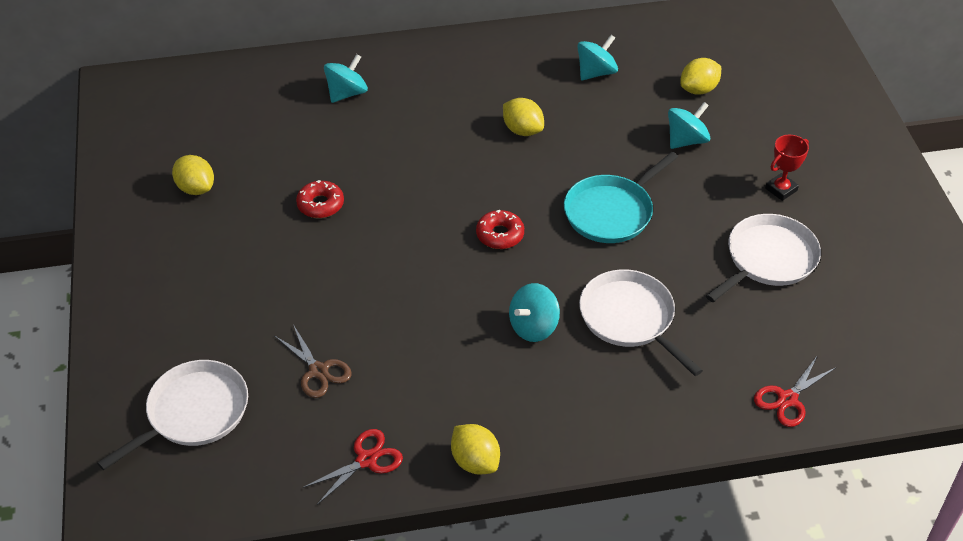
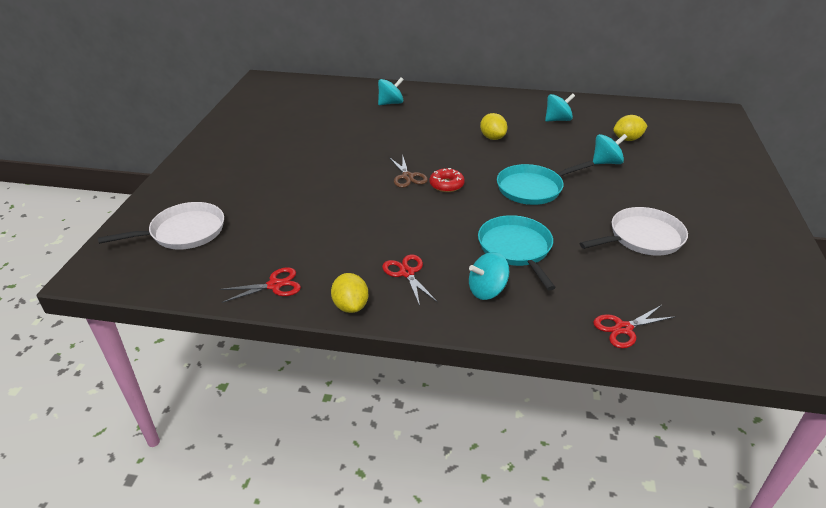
camera: 20 degrees right, 10 degrees down
yellow lemon [172,155,214,195] -> none
brown scissors [275,326,352,398] -> brown scissors moved to [389,154,428,188]
red donut [296,180,344,218] -> none
turquoise spinning top [509,283,560,342] -> turquoise spinning top moved to [469,252,509,300]
white pan [579,269,703,376] -> turquoise pan [478,215,556,290]
red trophy [765,135,809,201] -> none
none -> red scissors [382,255,437,306]

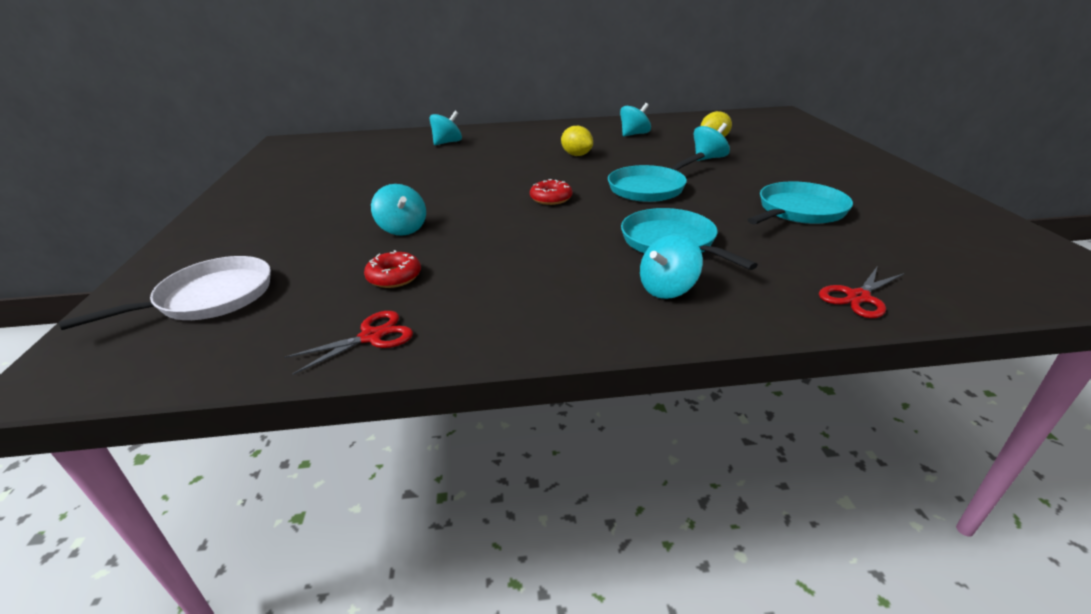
camera: 15 degrees left, 5 degrees down
yellow lemon [331,273,368,313] -> none
red scissors [382,255,437,306] -> none
brown scissors [389,154,428,188] -> none
white pan [580,207,688,256] -> turquoise pan [748,181,853,224]
none -> red donut [364,250,421,288]
none -> turquoise spinning top [371,184,426,236]

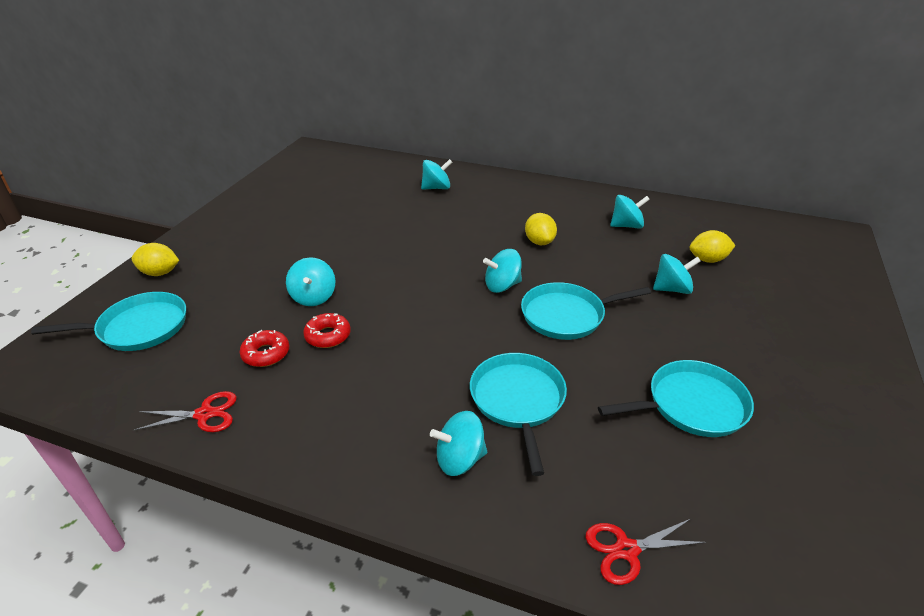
camera: 25 degrees right, 5 degrees up
white pan [59,256,271,330] -> turquoise pan [31,292,186,351]
red donut [530,179,572,205] -> red donut moved to [303,313,351,348]
none -> yellow lemon [131,243,179,276]
none -> turquoise spinning top [483,249,522,293]

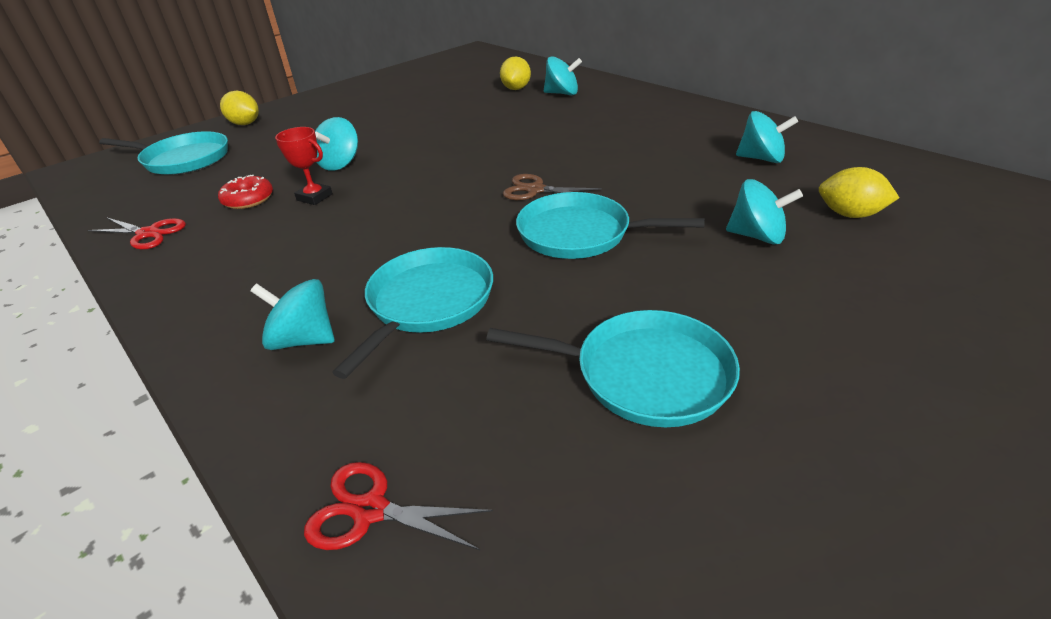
camera: 30 degrees right, 0 degrees up
red donut [303,313,351,348] -> red trophy [275,127,333,205]
turquoise spinning top [483,249,522,293] -> brown scissors [503,174,602,200]
yellow lemon [525,213,557,245] -> yellow lemon moved to [500,56,531,90]

